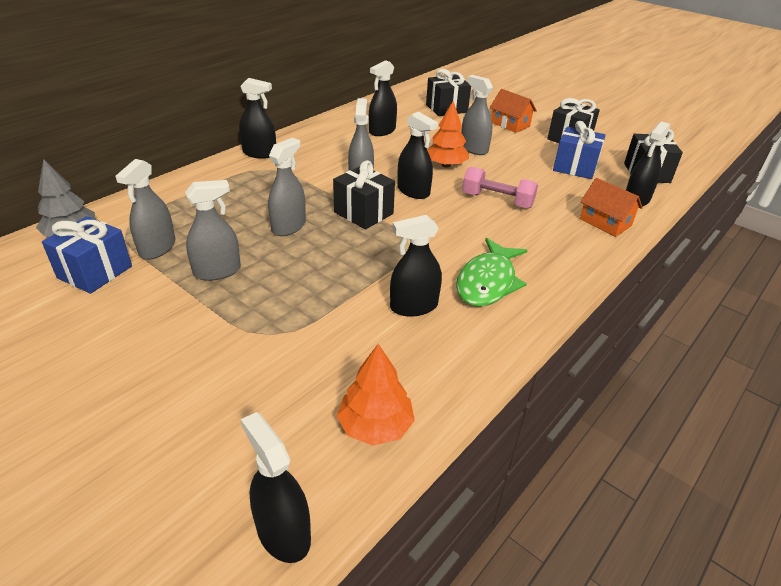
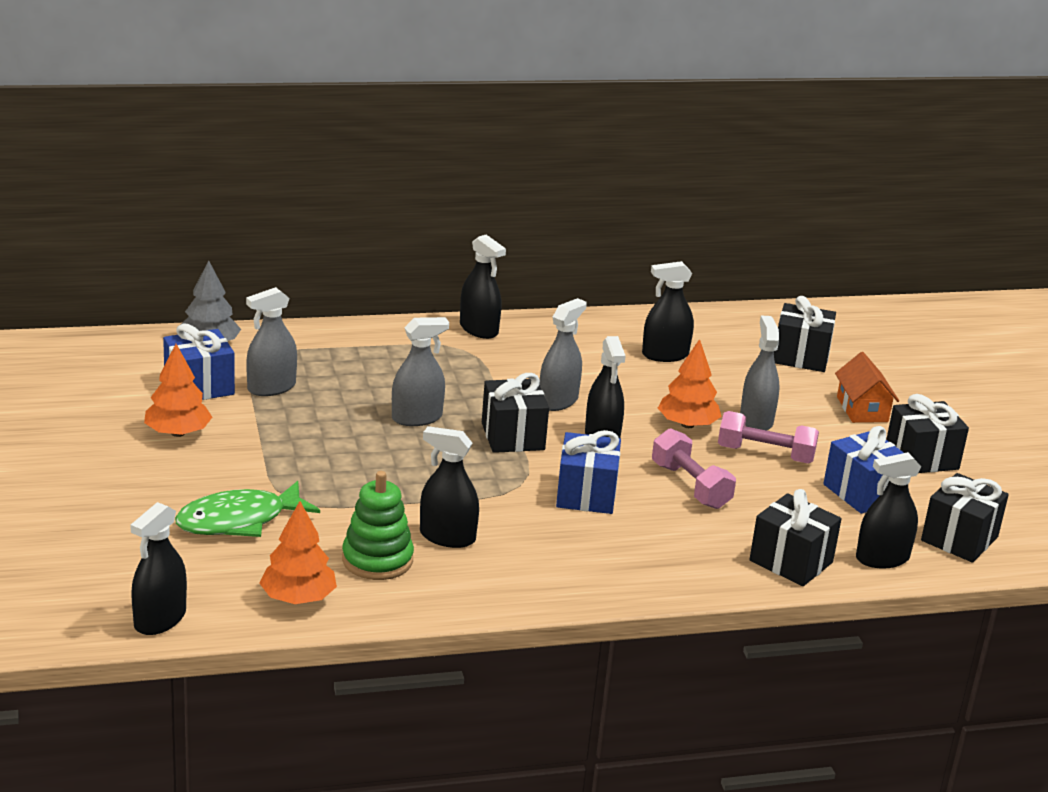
camera: 35 degrees right, 10 degrees down
grey spray bottle [185,180,241,281] -> none
black spray bottle [241,412,311,563] -> black spray bottle turned 150 degrees counterclockwise [130,502,187,635]
green fish [456,238,528,307] -> green fish moved to [175,481,320,537]
orange house [580,178,643,237] -> black gift [749,489,842,586]
none -> orange tree [144,344,212,437]
none -> green stacking toy [342,471,414,580]
none -> blue gift [556,430,621,514]
none -> pink dumbbell [718,411,819,463]

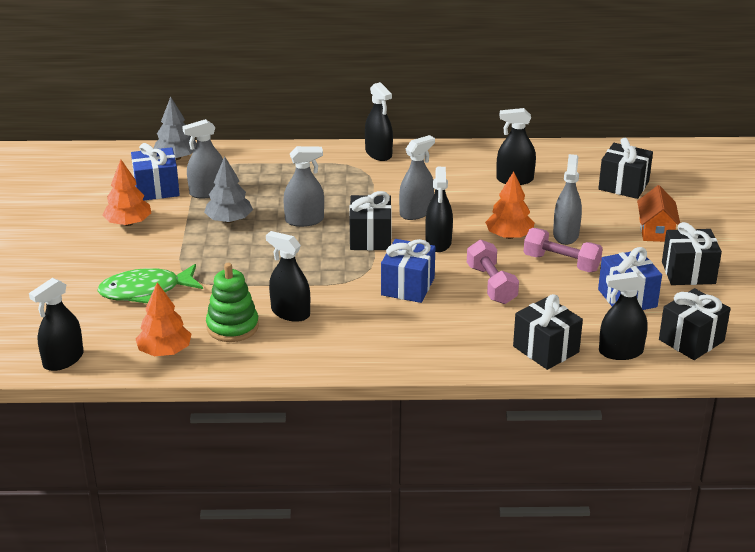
camera: 15 degrees right, 5 degrees up
none -> grey tree [204,156,253,223]

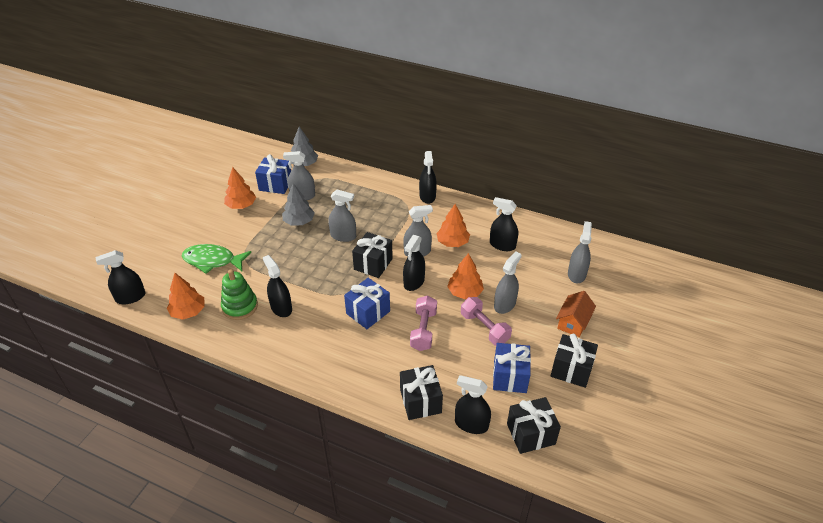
camera: 25 degrees right, 10 degrees up
black gift [598,138,653,199] -> grey spray bottle [568,221,592,283]
none -> orange tree [437,204,470,247]

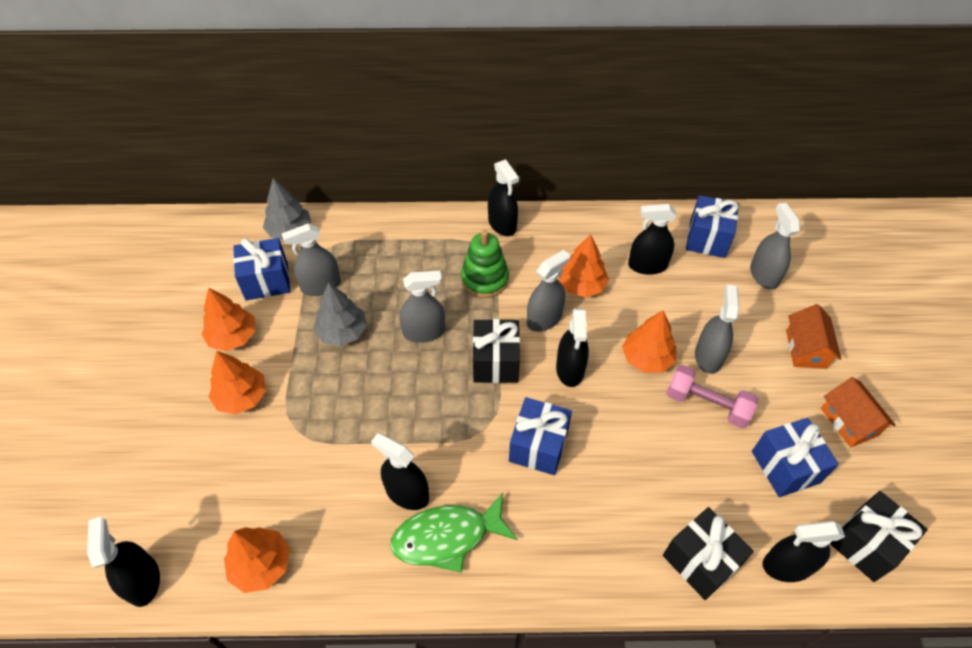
camera: 25 degrees left, 10 degrees up
black spray bottle [95,250,145,304] -> black spray bottle turned 120 degrees clockwise [87,517,160,607]
green fish [182,244,251,274] -> green fish moved to [390,493,517,573]
green stacking toy [221,269,258,320] -> green stacking toy moved to [461,230,509,298]
pink dumbbell [410,295,437,351] -> none
black gift [551,334,598,388] -> orange house [821,377,896,447]
none -> orange tree [209,351,266,415]
none -> blue gift [686,195,739,258]

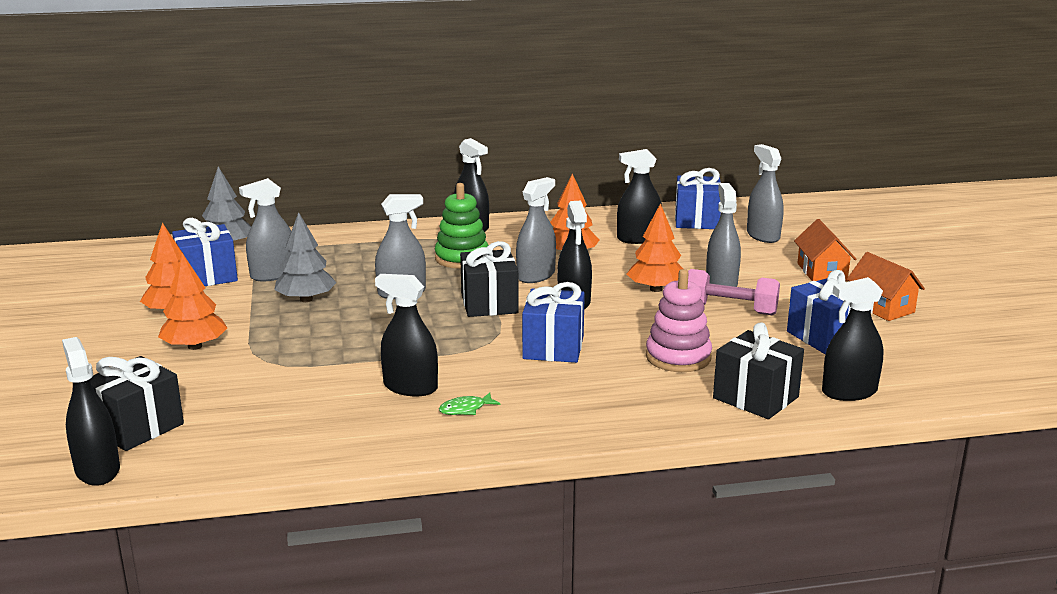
camera: 10 degrees left, 30 degrees down
orange tree [224,527,290,593] -> none
green fish [390,493,517,573] -> green fish [439,392,501,415], size x0.42
black gift [830,491,928,582] -> black gift moved to [90,356,184,451]
none -> pink stacking toy [646,269,712,372]

